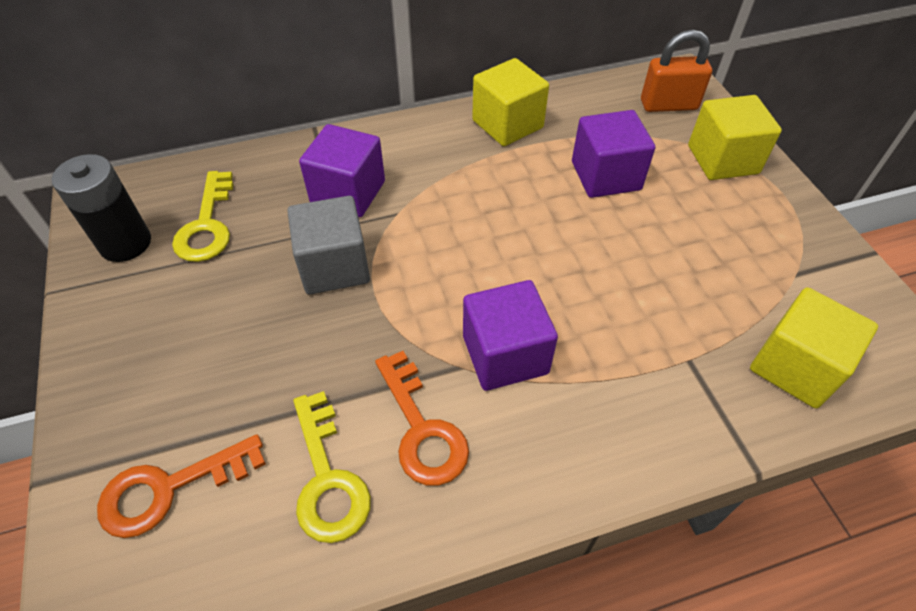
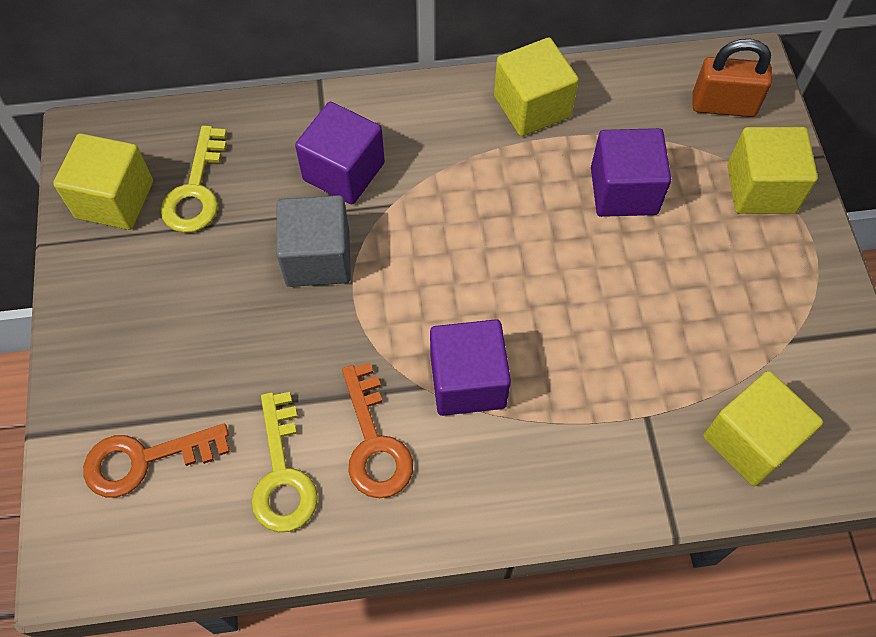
camera: 10 degrees right, 10 degrees up
black battery [51,154,151,262] -> yellow cube [53,133,153,230]

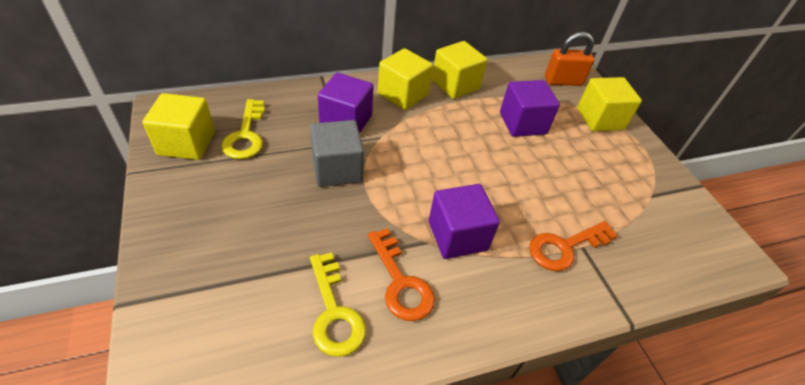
camera: 15 degrees left, 15 degrees down
orange key [83,424,230,497] -> orange key moved to [529,221,618,271]
yellow cube [703,371,823,486] -> yellow cube moved to [378,48,433,110]

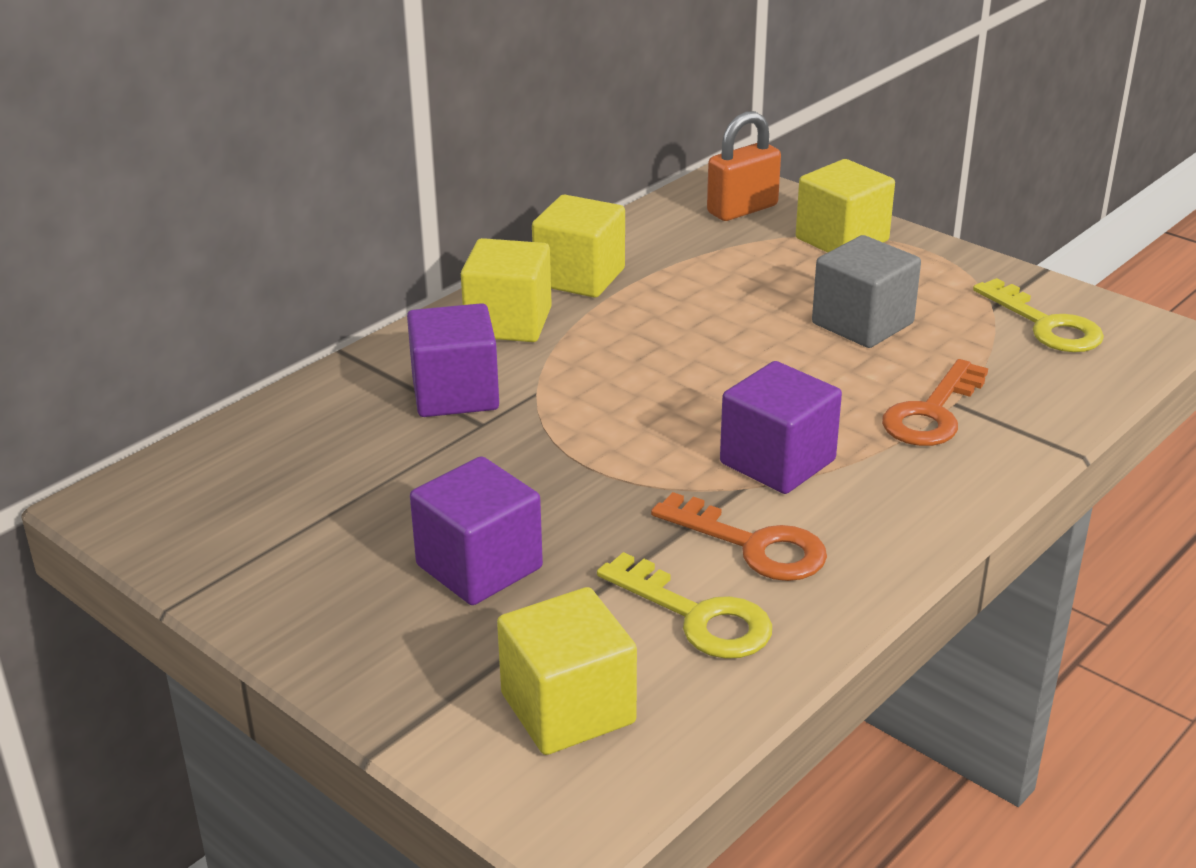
camera: 25 degrees left, 15 degrees down
yellow cube [143,93,215,160] -> yellow cube moved to [497,587,637,755]
yellow key [221,99,265,159] -> yellow key moved to [973,278,1104,352]
grey cube [310,120,364,187] -> grey cube moved to [812,235,921,348]
purple cube [500,80,560,137] -> purple cube moved to [410,456,543,605]

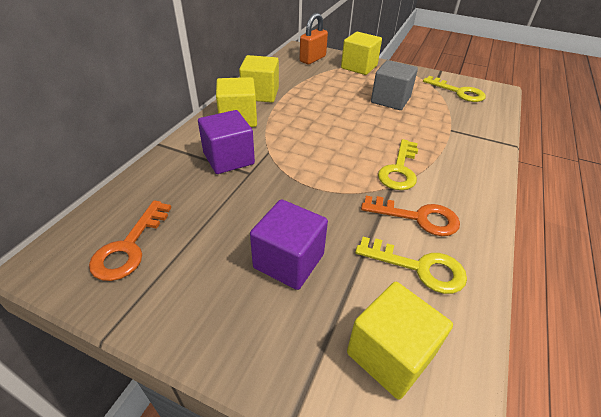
camera: 20 degrees left, 10 degrees up
purple cube [720,361,842,494] -> yellow key [378,139,418,190]
orange key [882,359,988,446] -> orange key moved to [89,200,171,281]

